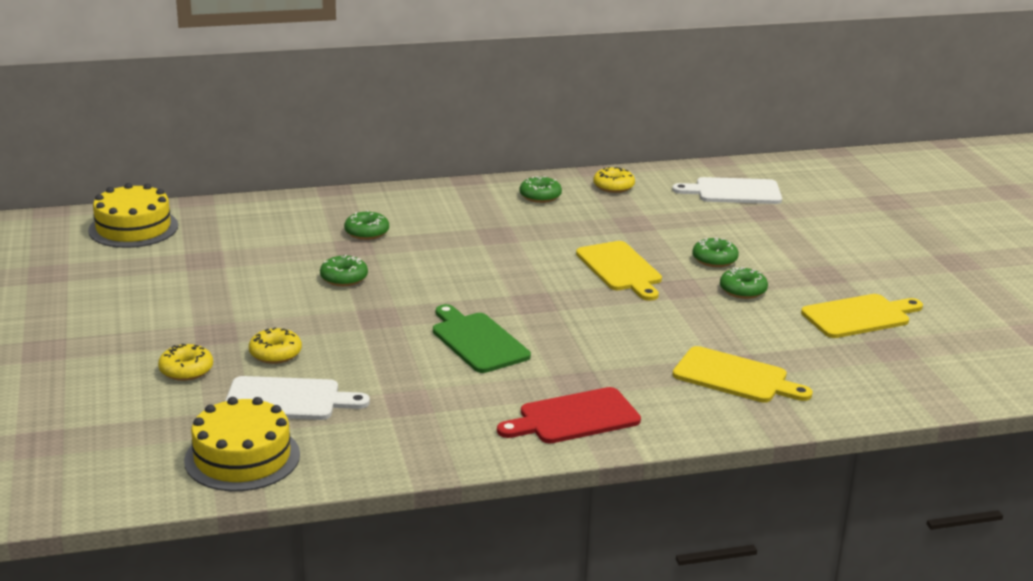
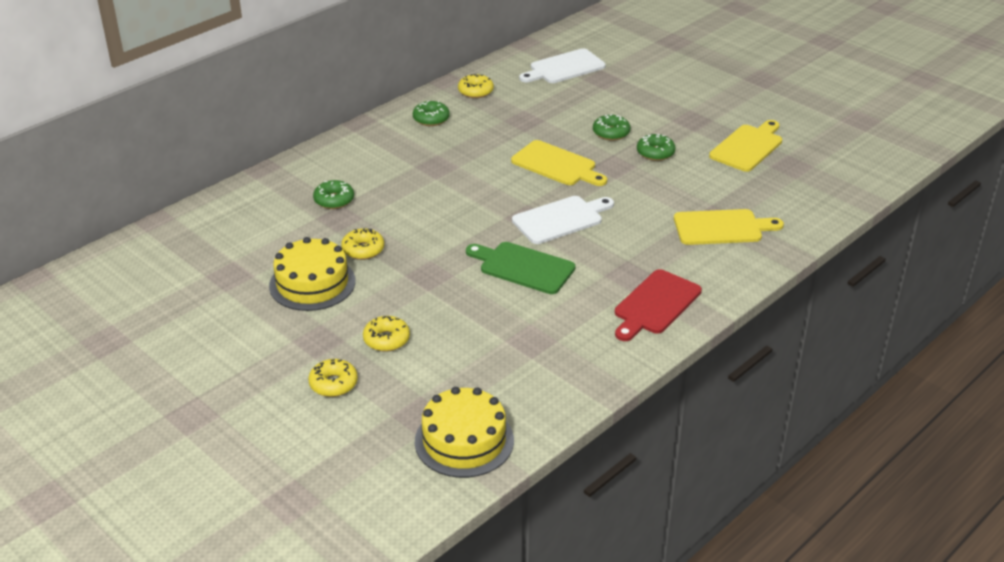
camera: 30 degrees left, 10 degrees up
yellow cake [88,183,178,248] -> yellow cake moved to [269,237,356,311]
white cutting board [225,376,370,420] -> white cutting board moved to [512,196,614,244]
green donut [320,255,368,286] -> yellow donut [341,228,384,260]

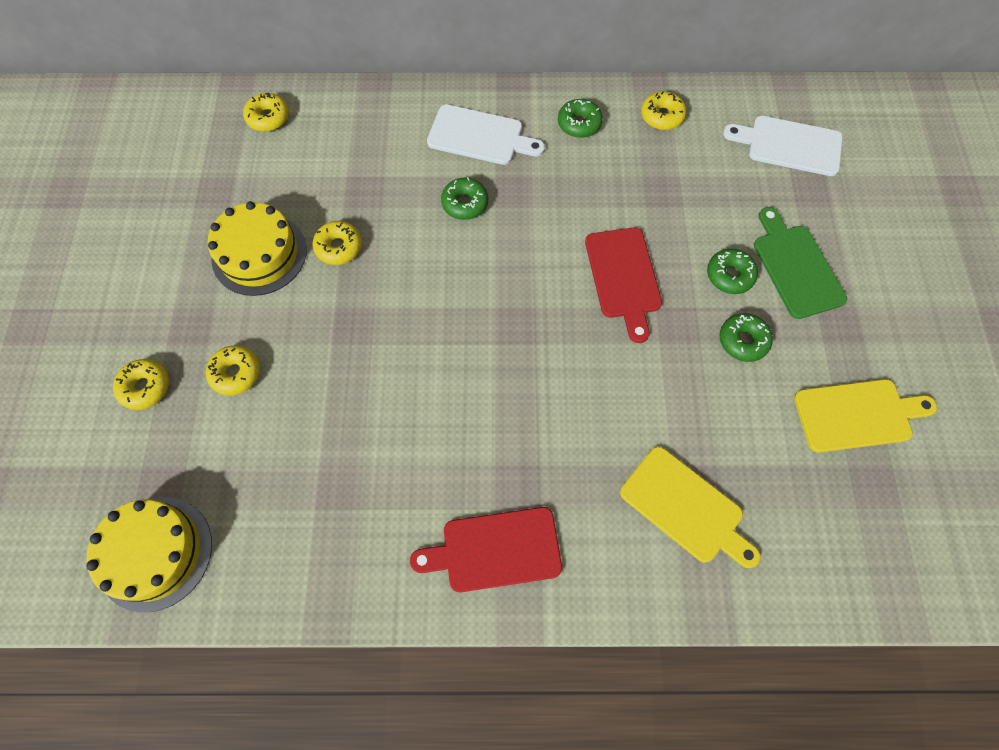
camera: 45 degrees right, 30 degrees up
green donut [313,180,354,209] -> green donut moved to [441,177,488,220]
green cutting board [466,242,575,294] -> green cutting board moved to [754,207,847,319]
yellow cutting board [511,140,607,186] -> red cutting board [585,228,662,343]
white cutting board [512,196,614,244] -> white cutting board moved to [427,104,545,165]
none -> yellow donut [243,92,289,132]

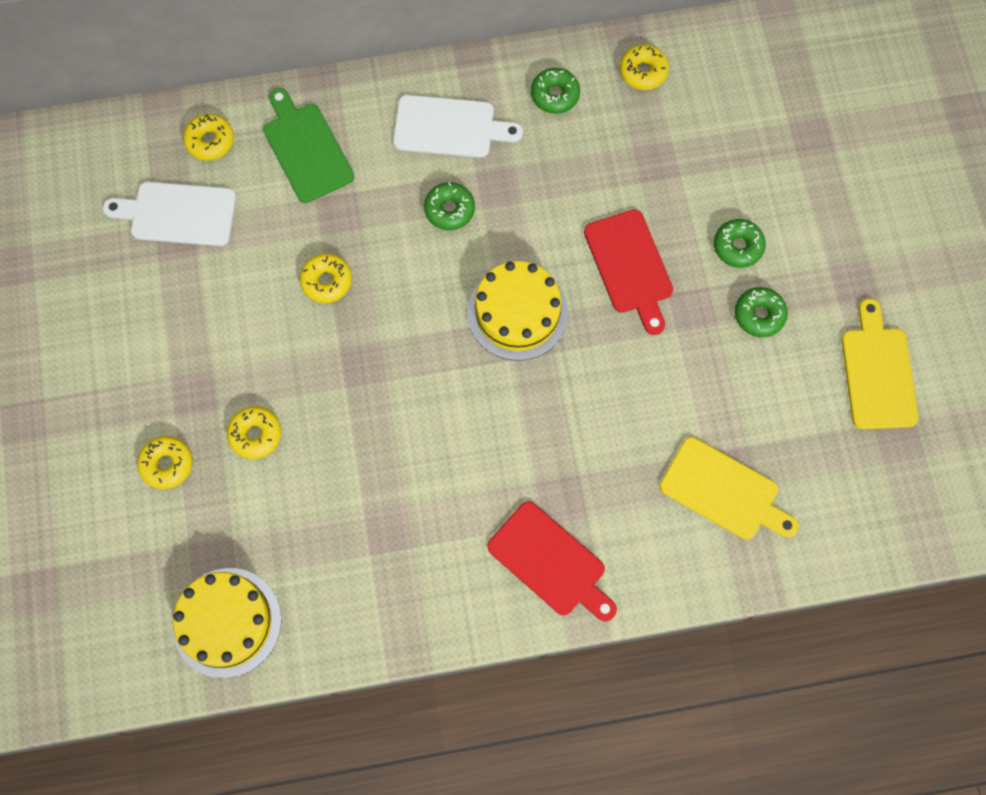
camera: 10 degrees left, 5 degrees up
yellow cake [208,201,307,296] -> yellow cake moved to [467,261,568,361]
red cutting board [410,507,562,592] -> red cutting board turned 120 degrees counterclockwise [487,501,617,621]
white cutting board [723,116,843,176] -> white cutting board moved to [103,182,236,246]
green cutting board [754,207,847,319] -> green cutting board moved to [263,88,354,203]
yellow cutting board [794,379,937,453] -> yellow cutting board turned 75 degrees counterclockwise [842,298,919,429]

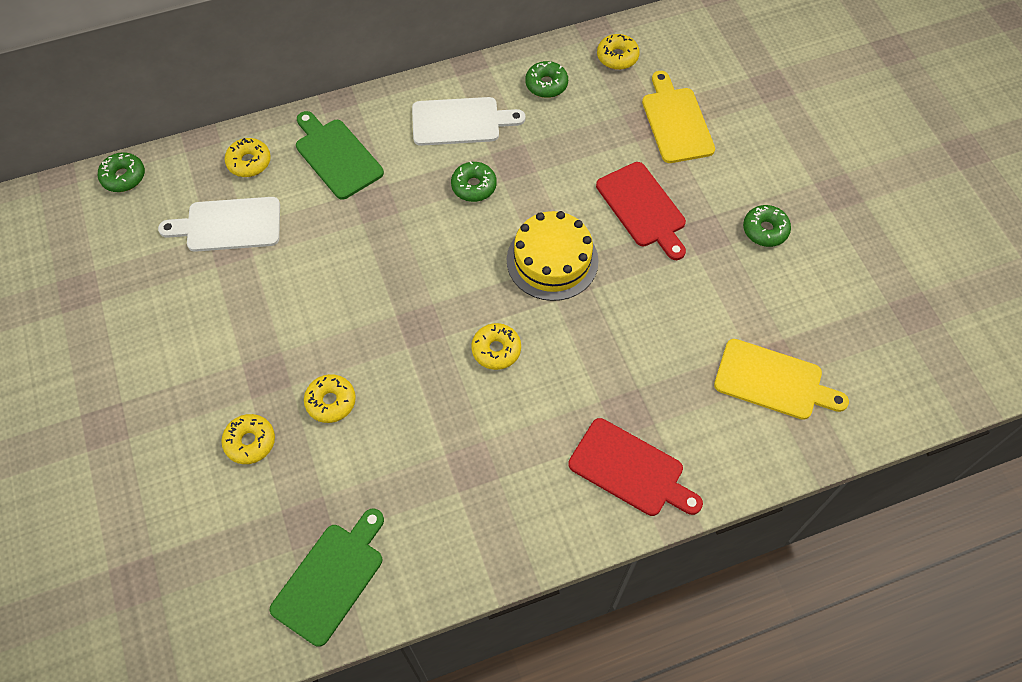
camera: 10 degrees left, 10 degrees down
yellow cake [172,568,282,678] -> green cutting board [270,509,384,647]
yellow donut [300,254,352,303] -> yellow donut moved to [471,323,521,370]
green donut [714,219,766,268] -> green donut moved to [98,152,145,192]
yellow cutting board [842,298,919,429] -> yellow cutting board moved to [642,71,715,163]

